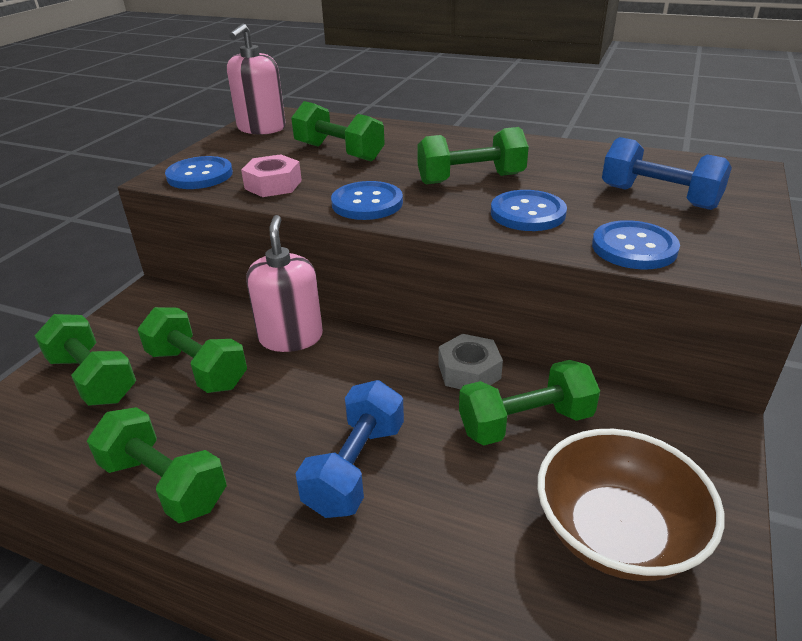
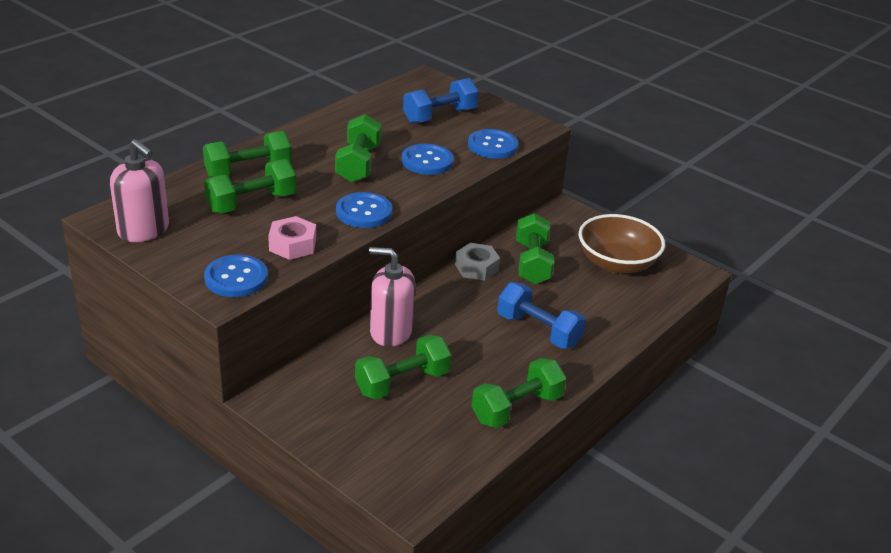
camera: 75 degrees left, 0 degrees up
green dumbbell [35,314,136,406] -> green dumbbell moved to [203,131,292,177]

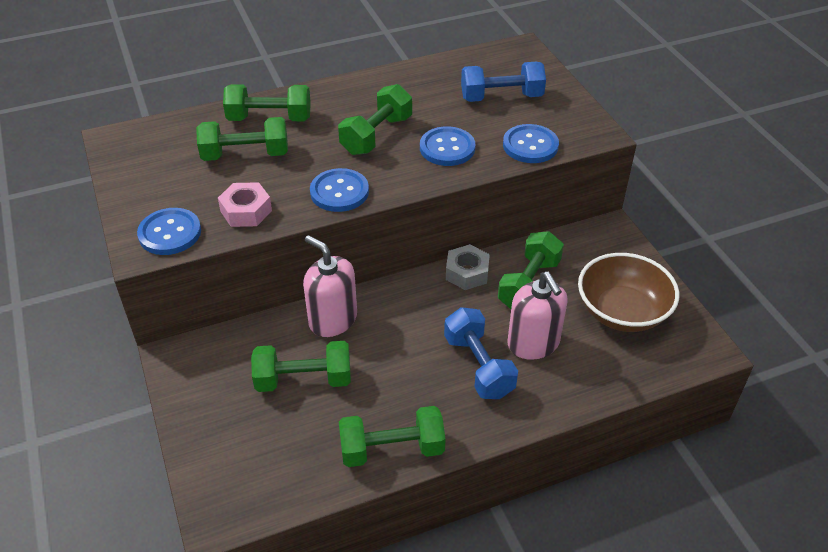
camera: 30 degrees right, 10 degrees up
pink soap dispenser [110,139,169,242] -> pink soap dispenser moved to [507,272,568,360]

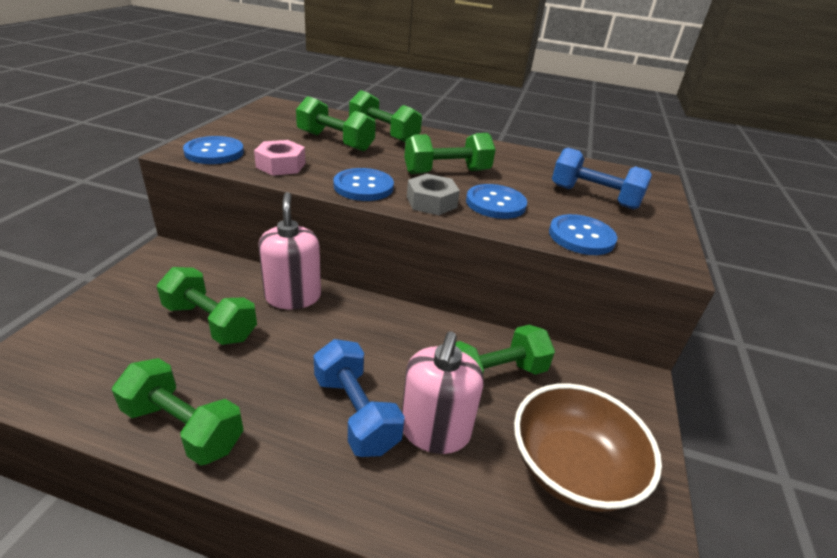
camera: 35 degrees right, 10 degrees down
blue dumbbell [444,307,518,399] -> blue dumbbell turned 45 degrees counterclockwise [313,339,405,457]
grey nut [446,244,490,290] -> grey nut moved to [407,174,460,215]

